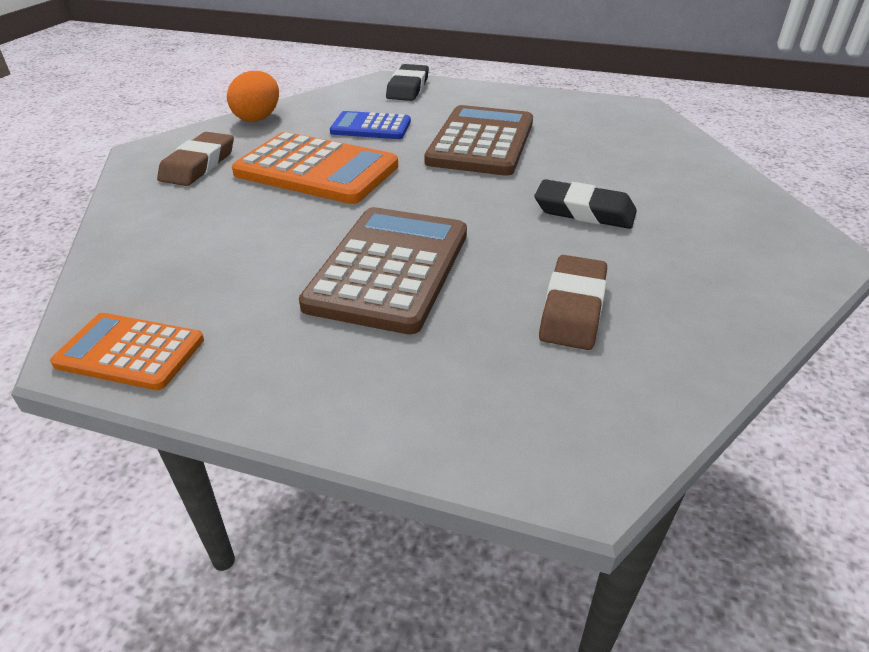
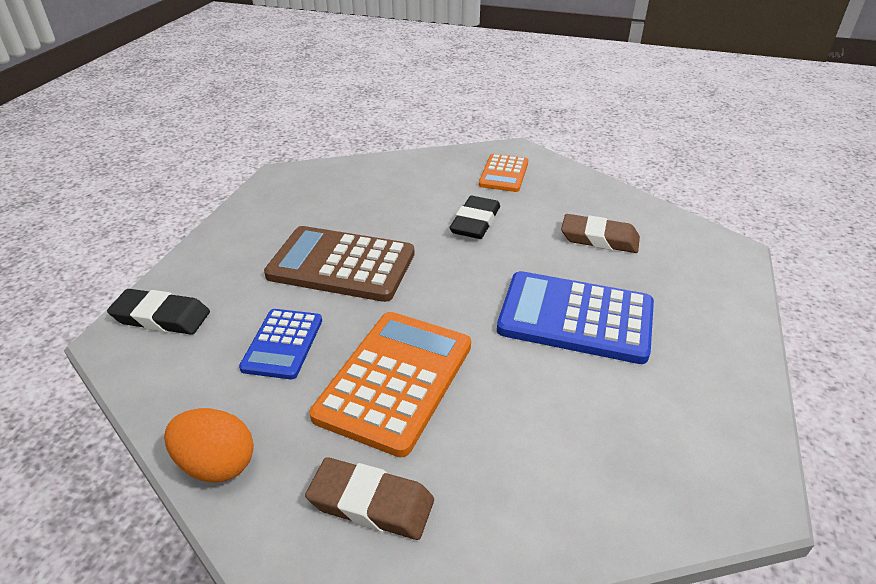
camera: 90 degrees left, 0 degrees up
orange calculator [50,313,204,390] -> orange calculator moved to [479,154,528,192]
brown calculator [299,207,467,334] -> blue calculator [497,271,654,364]

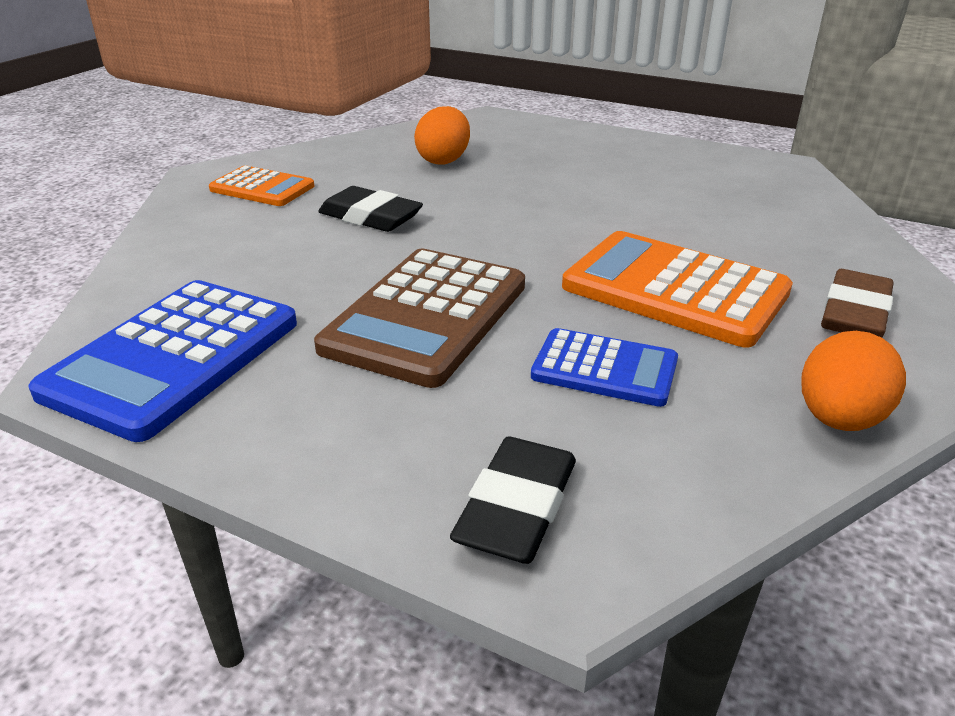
camera: 80 degrees left, 5 degrees down
blue calculator [497,271,654,364] -> blue calculator moved to [28,280,297,442]
brown eraser [561,214,640,253] -> orange egg [414,106,470,164]

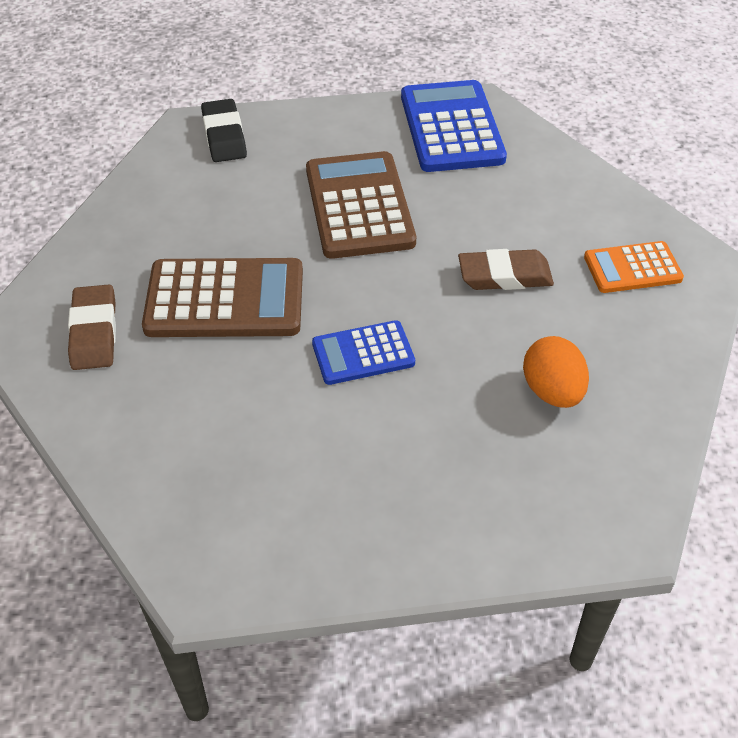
camera: 145 degrees right, 15 degrees up
black eraser [318,186,423,232] -> brown eraser [458,249,554,290]
blue calculator [531,328,678,407] -> blue calculator moved to [312,320,415,385]
orange calculator [562,231,793,347] -> brown calculator [142,258,303,337]
orange egg [801,331,906,431] -> none

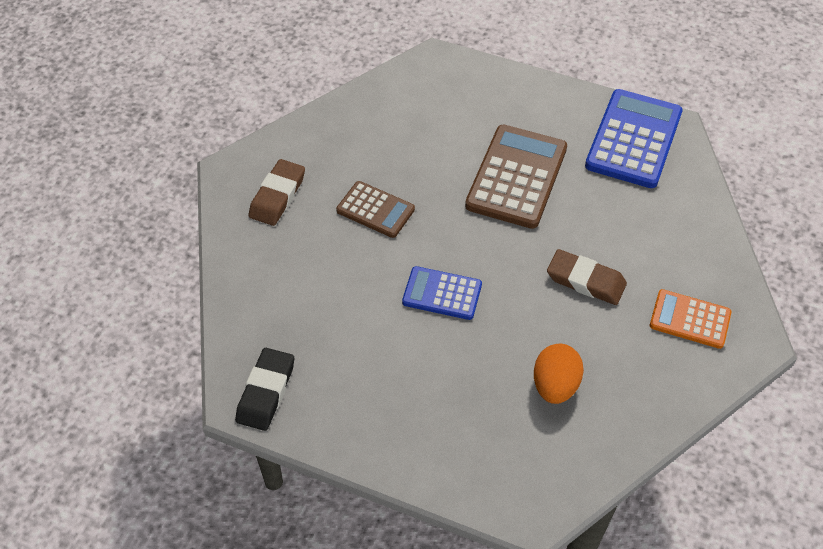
camera: 30 degrees right, 5 degrees up
brown calculator [142,258,303,337] -> brown calculator [336,181,415,238], size x0.58
black eraser [201,99,247,162] -> black eraser moved to [235,348,294,431]

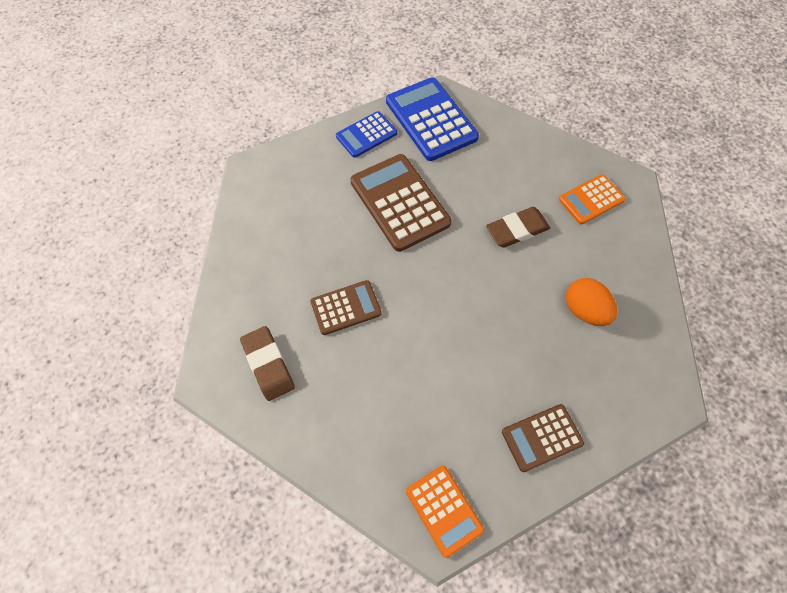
camera: 50 degrees left, 10 degrees up
black eraser [235,348,294,431] -> orange calculator [406,466,484,558]
blue calculator [402,266,482,320] -> blue calculator moved to [336,111,397,158]
none -> brown calculator [502,404,584,472]

